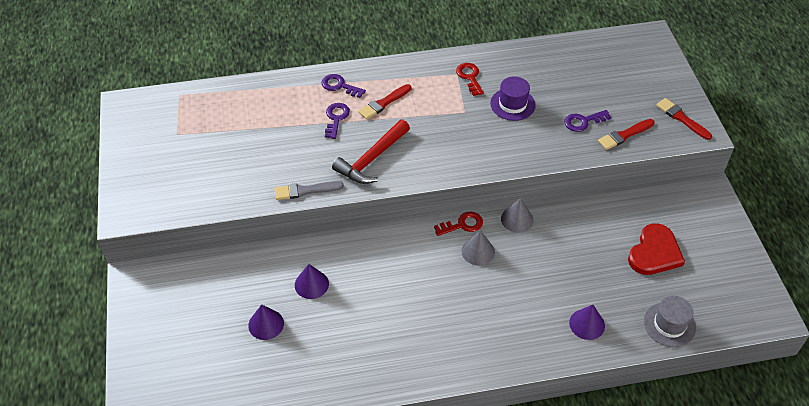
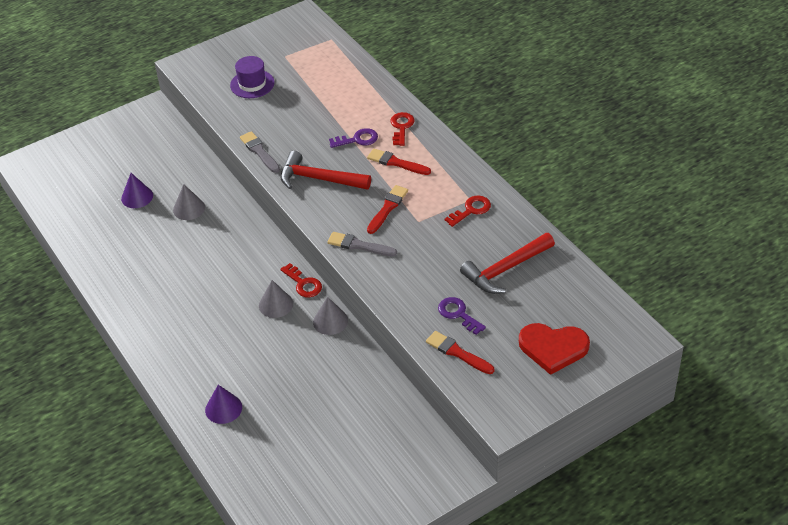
camera: 70 degrees right, 5 degrees down
purple cone [295,264,329,299] -> grey cone [173,184,205,220]
purple key [322,74,366,98] -> red key [390,112,414,146]
purple hat [490,76,536,121] -> purple hat moved to [230,56,274,98]
red heart [628,223,685,275] -> red heart moved to [519,323,590,375]
grey hat [644,296,696,347] -> none
red brush [656,98,712,140] -> red brush moved to [367,185,408,234]
none -> grey brush [327,232,397,256]
none -> red hammer [460,233,555,294]

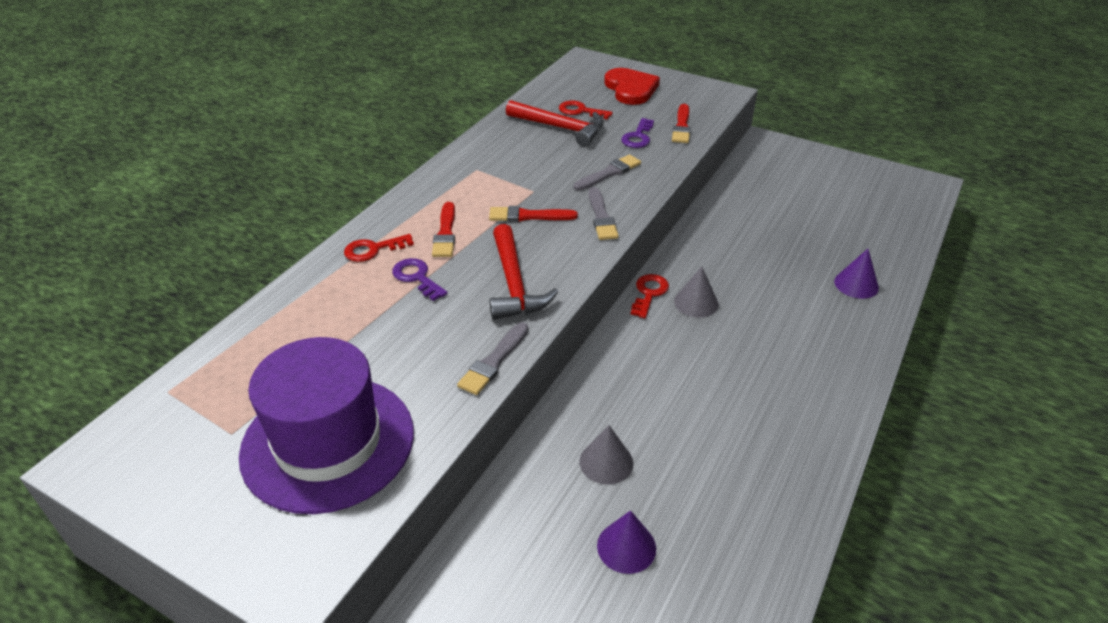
camera: 120 degrees left, 5 degrees down
purple hat [230,56,274,98] -> purple hat [239,337,414,514], size x2.01
grey cone [313,297,348,335] -> none
red key [445,195,491,227] -> red key moved to [559,100,613,120]
none -> grey brush [573,154,641,191]

